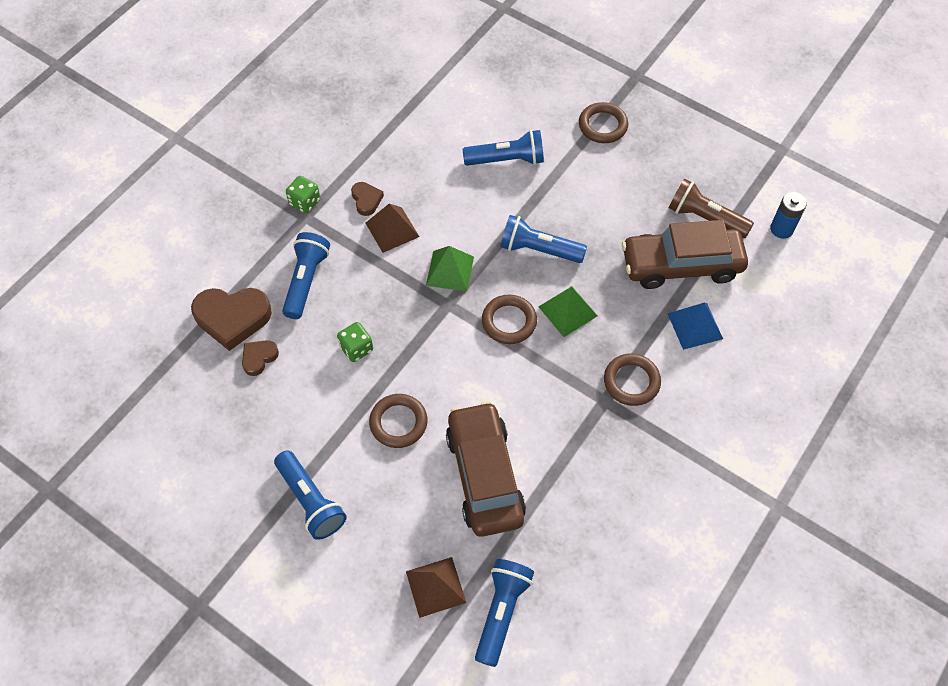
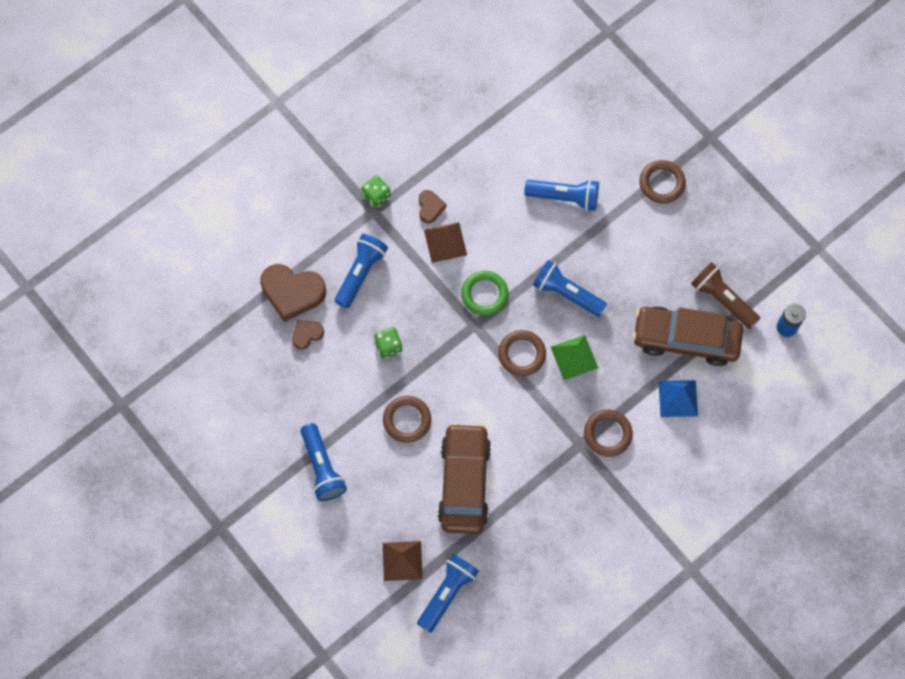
camera: 15 degrees right, 10 degrees up
green pyramid [426,246,474,292] -> green ring [461,271,509,316]

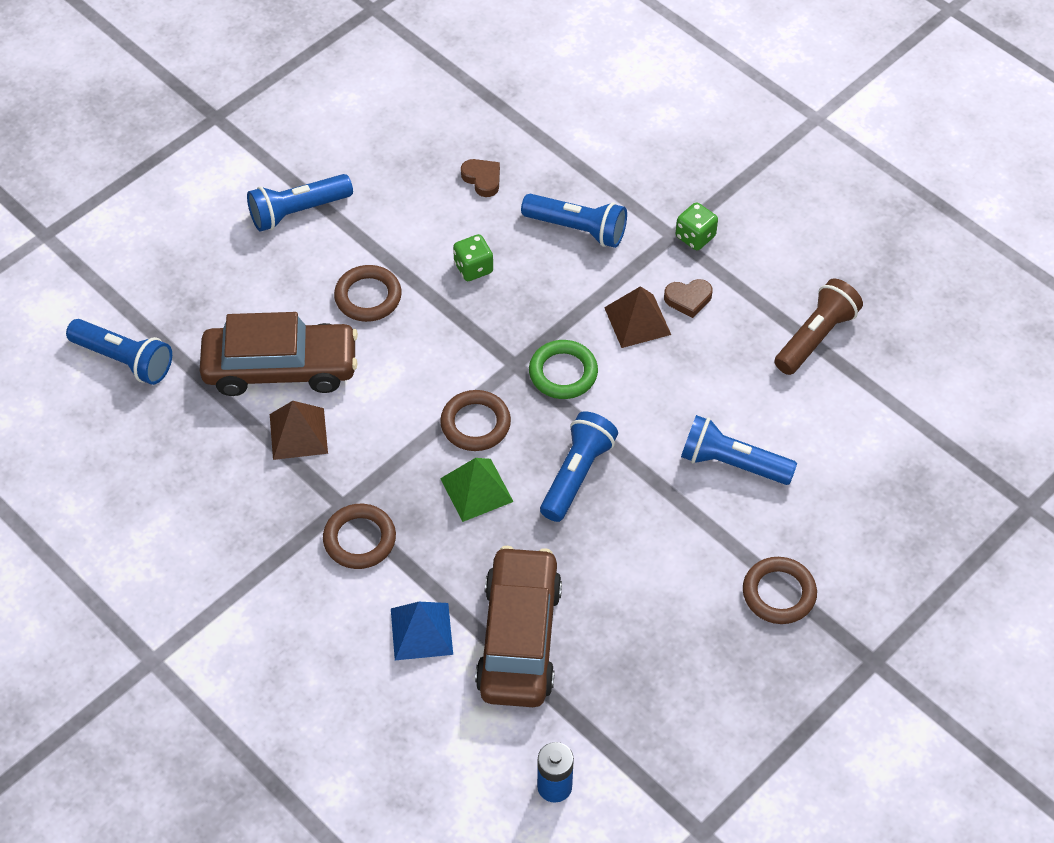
camera: 85 degrees right, 15 degrees down
brown heart [260,264,326,322] -> none
brown pyramid [383,541,423,581] -> brown pyramid moved to [270,401,328,460]
blue flashlight [524,179,599,211] -> blue flashlight turned 105 degrees clockwise [681,415,797,485]
brown flashlight [691,262,760,329] -> brown flashlight moved to [774,279,863,375]

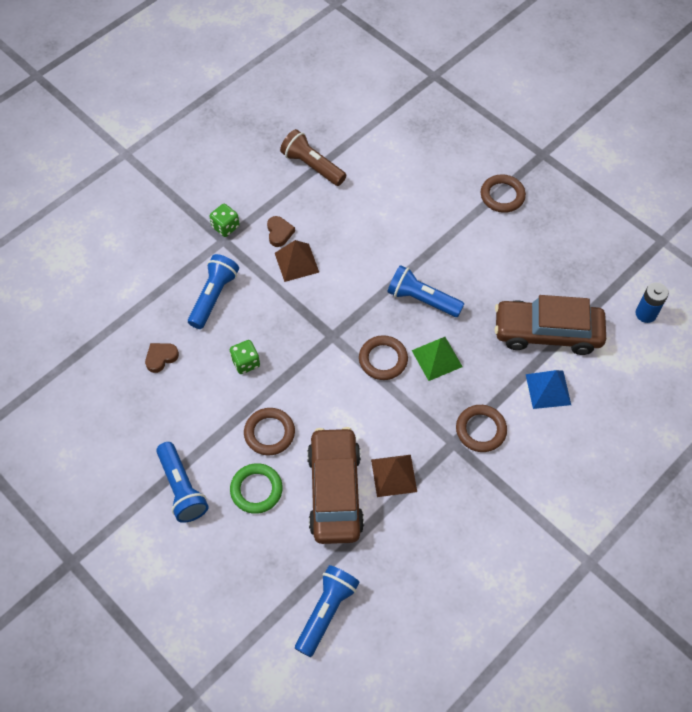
camera: 90 degrees left, 5 degrees up
green ring [529,340,598,399] -> green ring moved to [230,463,283,514]
blue flashlight [681,415,797,485] -> none

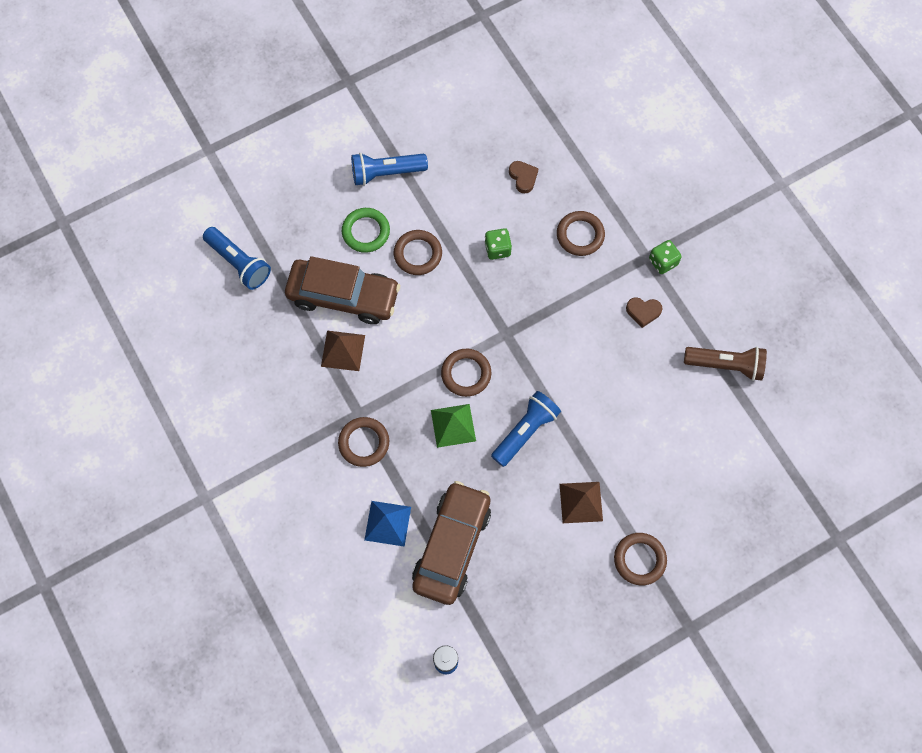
camera: 105 degrees right, 10 degrees up
blue flashlight [188,254,239,329] -> brown ring [557,211,605,256]
brown pyramid [275,240,319,282] -> brown pyramid moved to [560,482,603,523]
brown flashlight [280,129,346,186] -> brown flashlight turned 45 degrees clockwise [684,347,767,381]

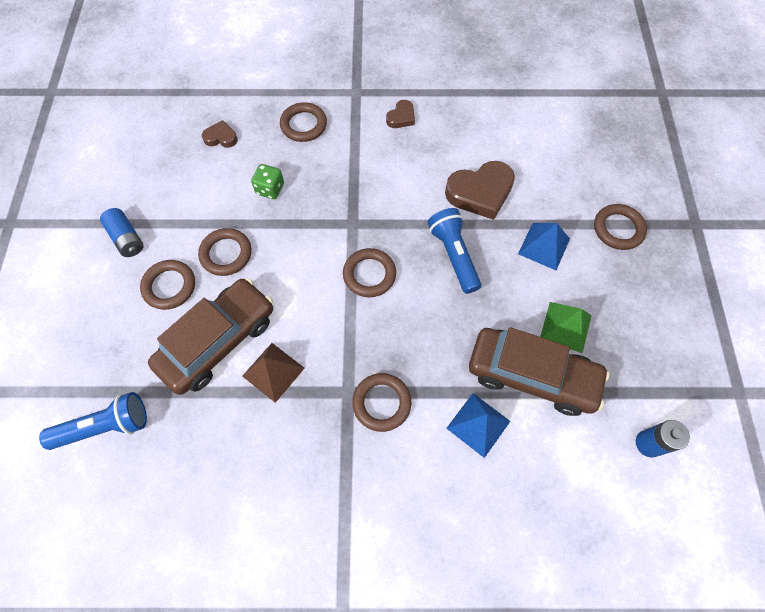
camera: 60 degrees left, 5 degrees down
green ring [342,208,390,253] -> brown ring [140,260,195,310]
blue flashlight [351,153,428,186] -> blue battery [100,208,144,257]
brown car [412,481,491,605] -> brown car turned 150 degrees clockwise [469,327,610,416]
green pyramid [431,404,476,448] -> green pyramid moved to [540,302,592,353]
brown pyramid [560,482,603,523] -> blue pyramid [518,223,570,270]
green dice [649,240,682,274] -> none
brown flashlight [684,347,767,381] -> none
none -> brown heart [445,161,515,220]

